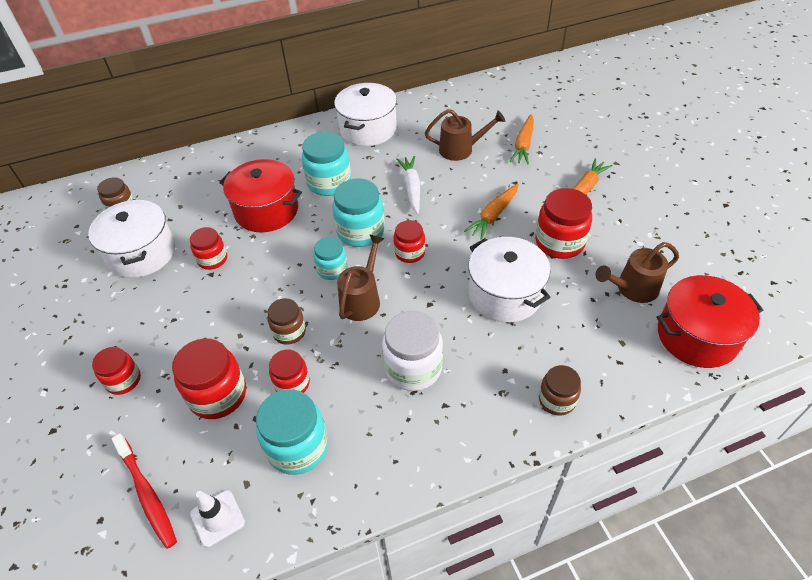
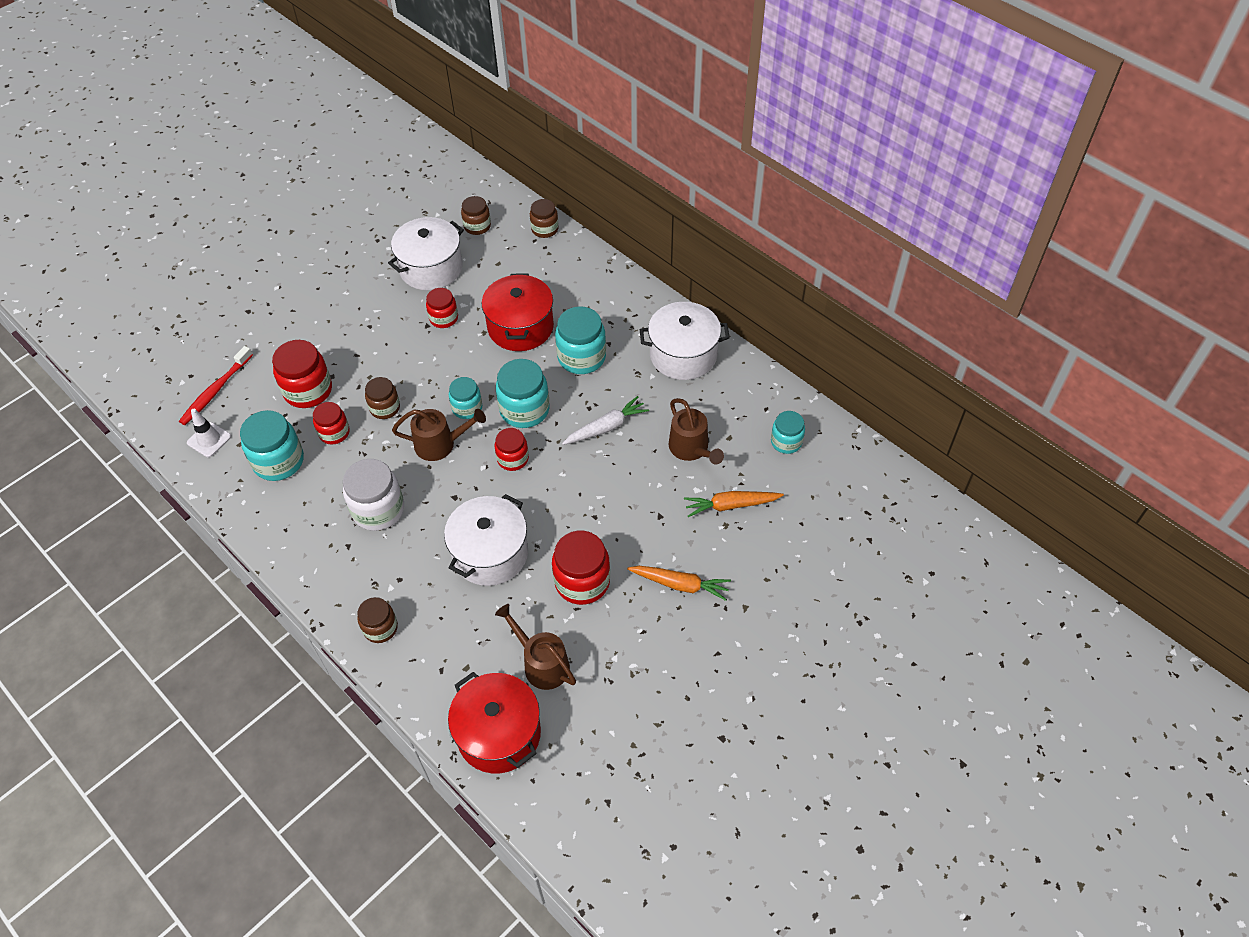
camera: 65 degrees right, 5 degrees up
red jar [92,347,141,395] -> none
orange carrot [464,184,519,240] -> none
none -> brown jar [530,199,559,238]
none -> turquoise jar [771,411,805,454]

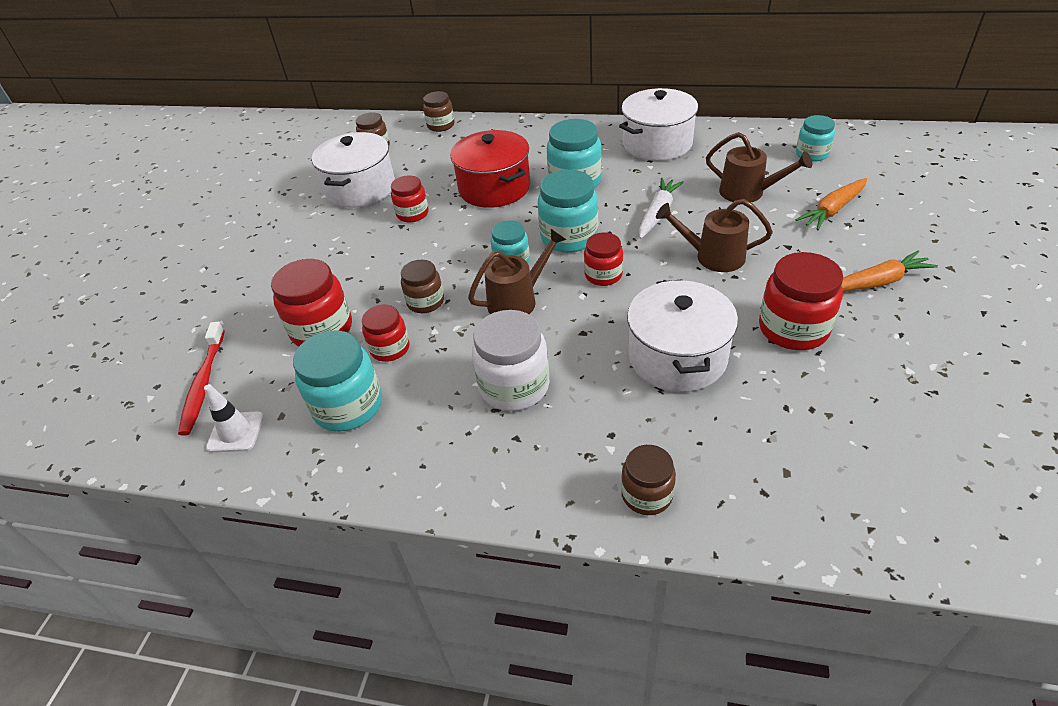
camera: 30 degrees left, 10 degrees down
red pot [448,672,541,773] -> none
brown watering can [495,604,576,690] -> brown watering can moved to [656,199,773,272]

